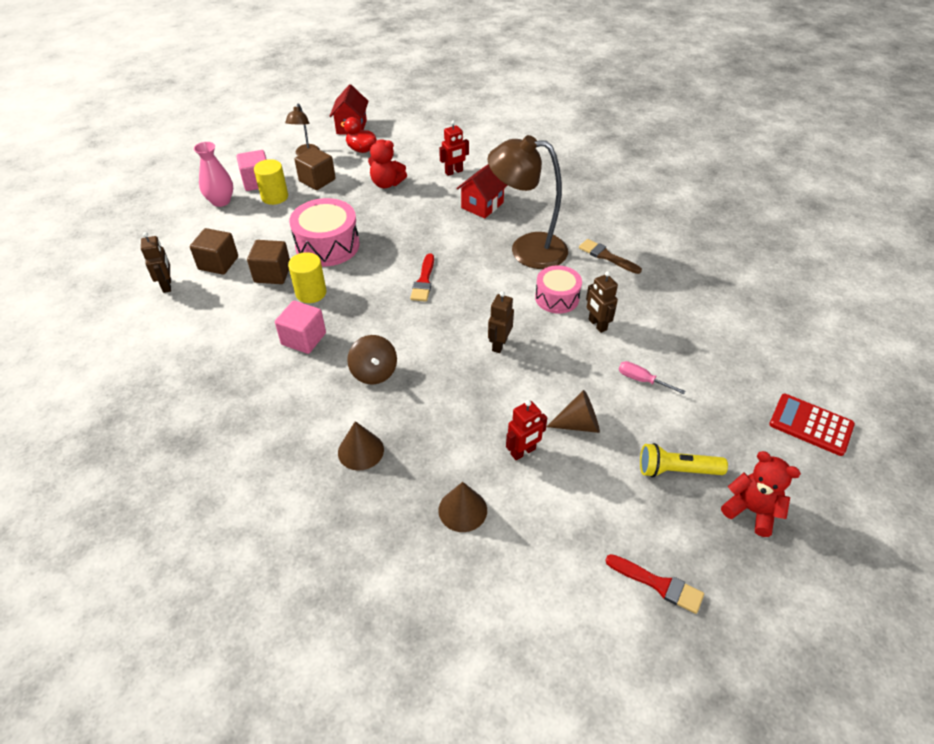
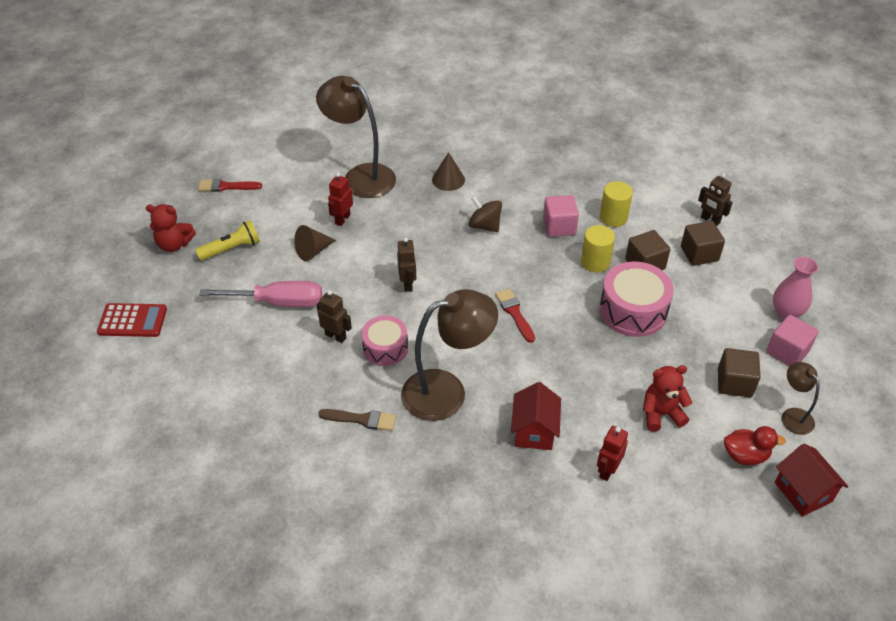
camera: 150 degrees right, 0 degrees up
yellow cylinder [254,159,288,205] -> yellow cylinder moved to [600,181,633,227]
brown cone [438,482,487,532] -> brown lamp [316,76,396,198]
pink screwdriver [619,361,685,394] -> pink screwdriver [199,281,322,307], size x2.03

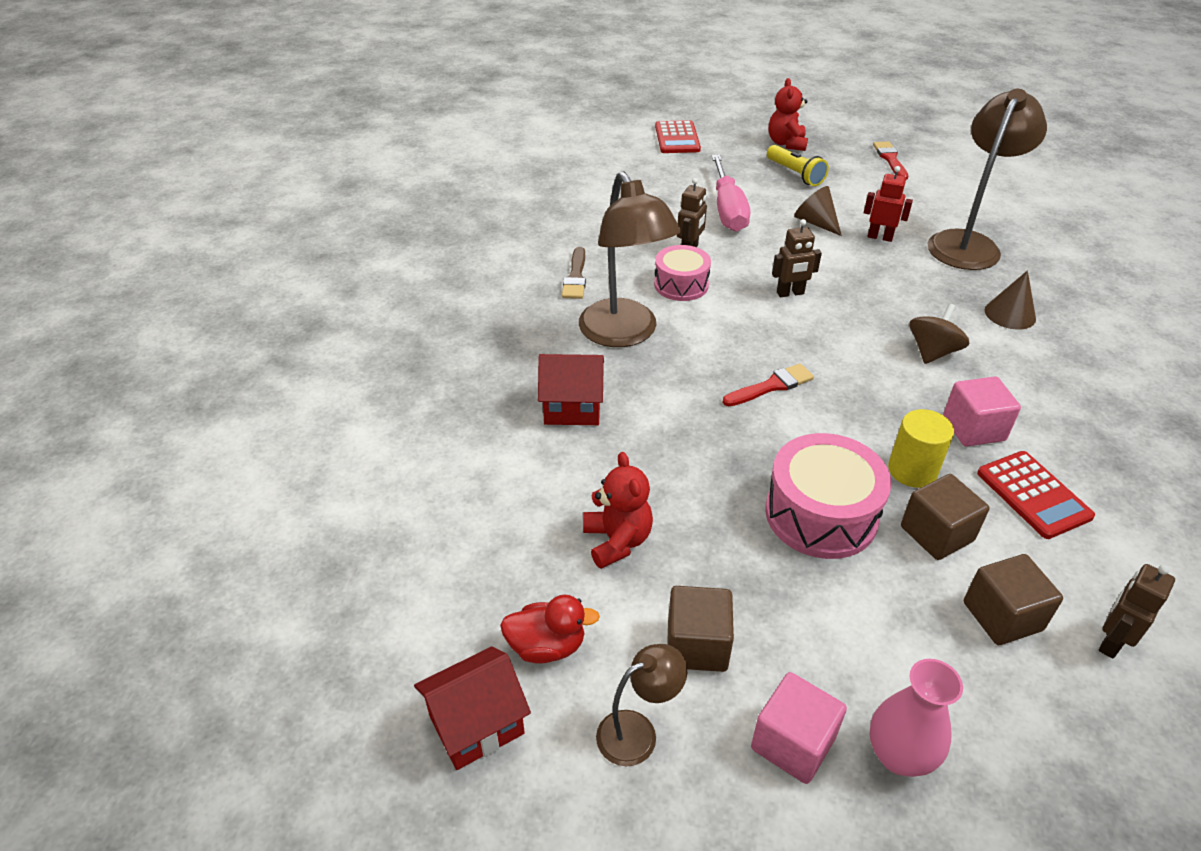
camera: 85 degrees right, 5 degrees down
red robot [597,426,628,481] -> none
yellow cylinder [600,181,633,227] -> red calculator [977,451,1095,539]
red duck [724,426,786,465] -> red duck turned 90 degrees counterclockwise [500,595,600,664]

